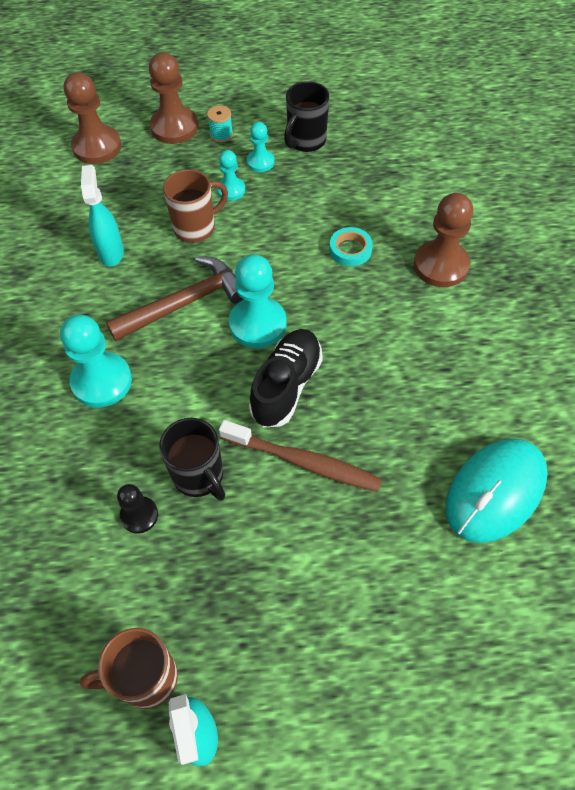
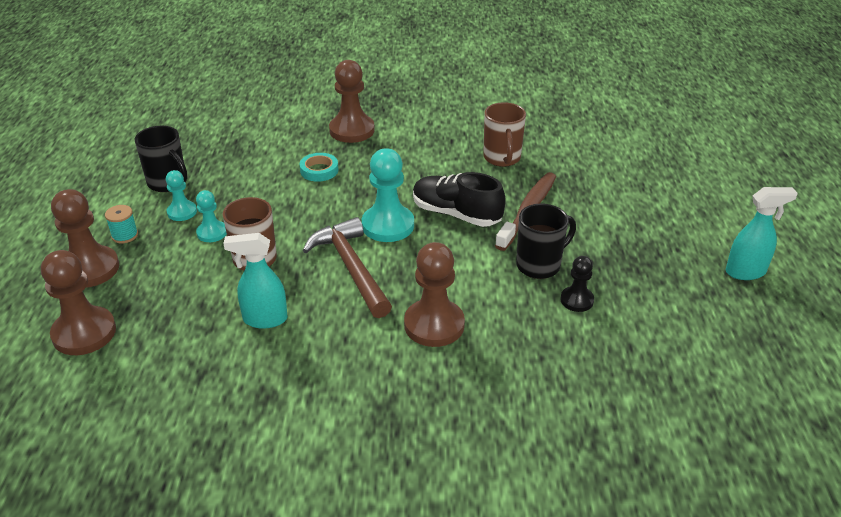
camera: 85 degrees left, 20 degrees down
turquoise pawn [60,315,132,408] -> brown pawn [404,242,465,347]
brown mug [80,628,178,709] -> brown mug moved to [483,102,526,167]
turquoise mouse [445,438,548,543] -> none

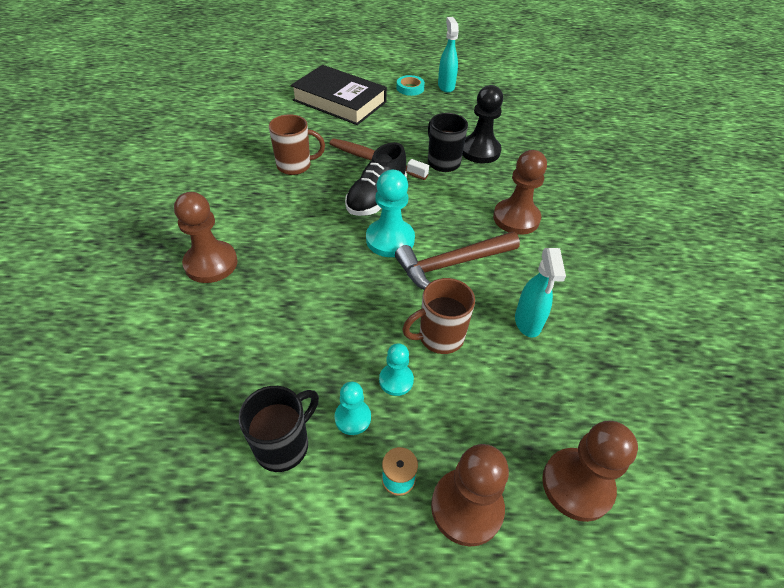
camera: 90 degrees left, 10 degrees up
turquoise tape [300,153,338,182] -> turquoise tape moved to [396,75,425,96]
black pawn [561,256,594,312] -> black pawn [462,85,503,163], size x1.77
none -> black book [291,65,387,125]

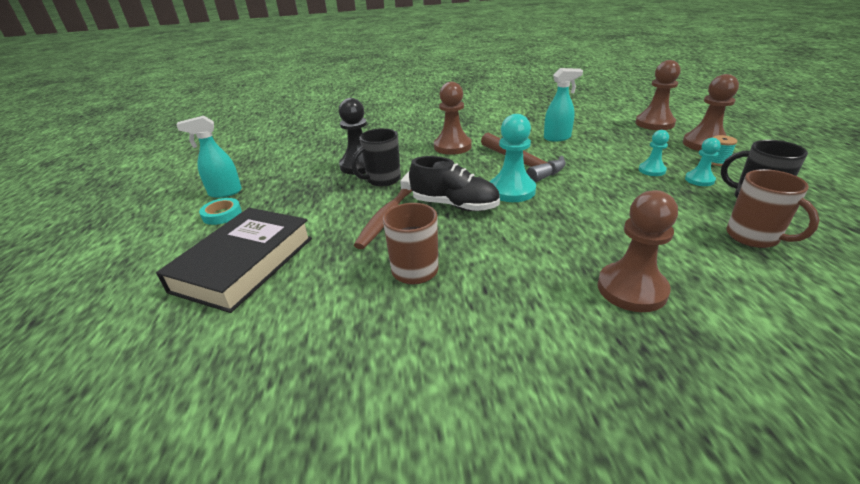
camera: 95 degrees left, 15 degrees down
brown mug [402,278,475,354] -> brown mug moved to [726,169,820,248]

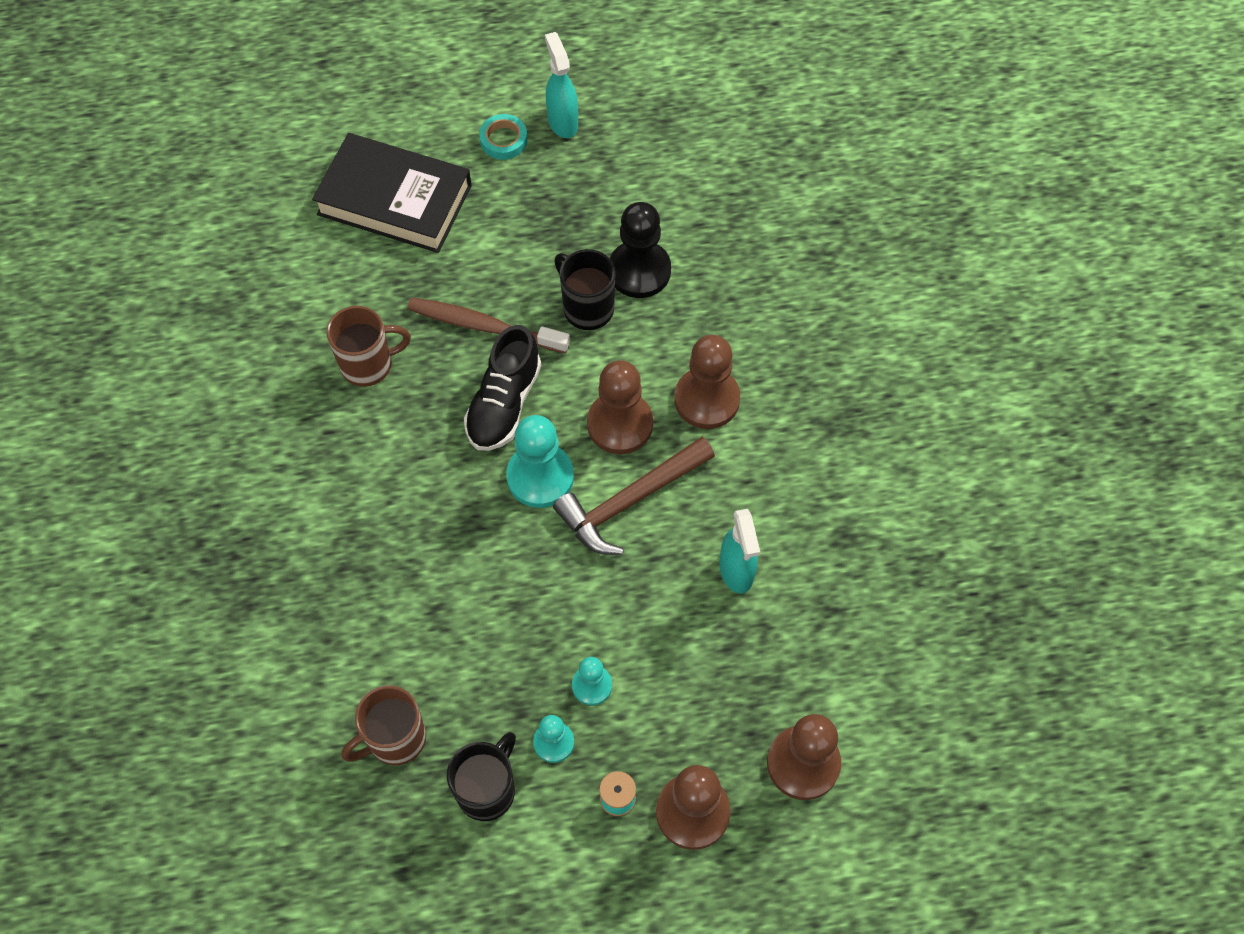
camera: 85 degrees right, 30 degrees up
brown pawn [598,190,678,312] -> brown pawn moved to [587,360,653,454]

